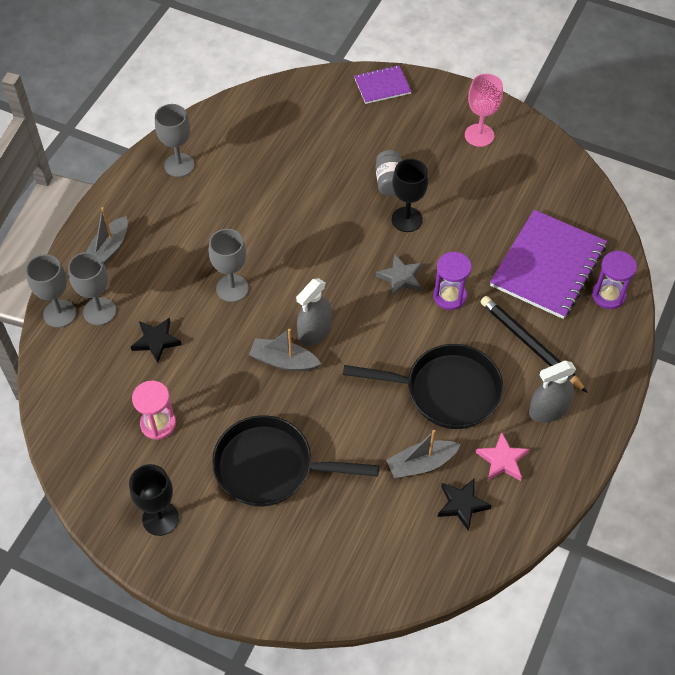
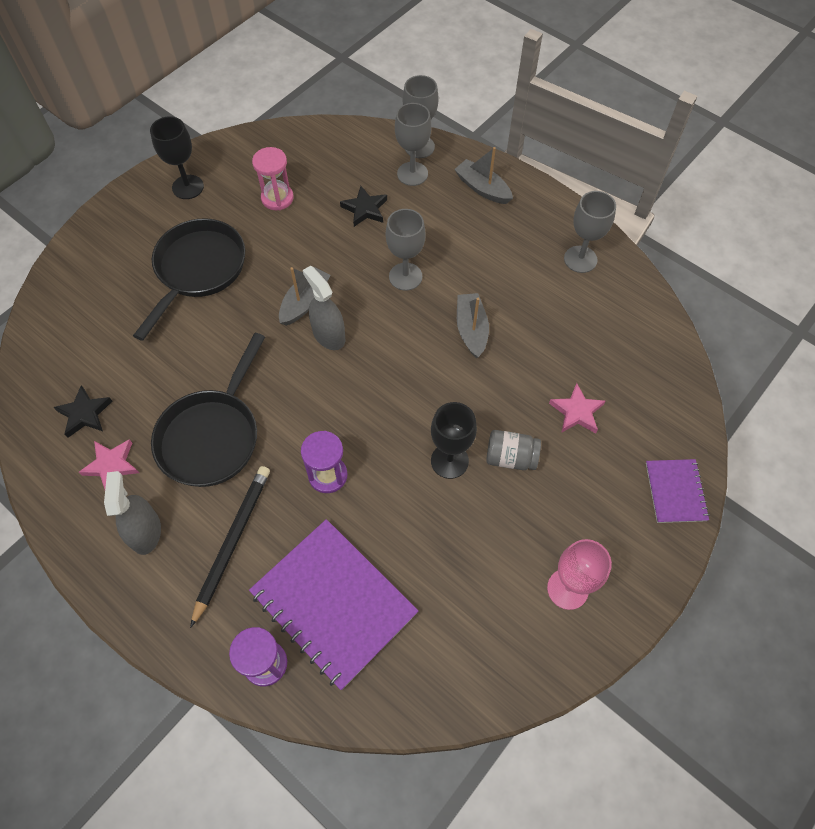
camera: 105 degrees right, 5 degrees up
grey star [376,254,422,297] -> none
grey boat [386,430,461,478] -> grey boat moved to [457,293,489,358]
black pencil [480,296,588,393] -> black pencil turned 45 degrees counterclockwise [190,466,270,628]
none -> pink star [549,383,605,433]

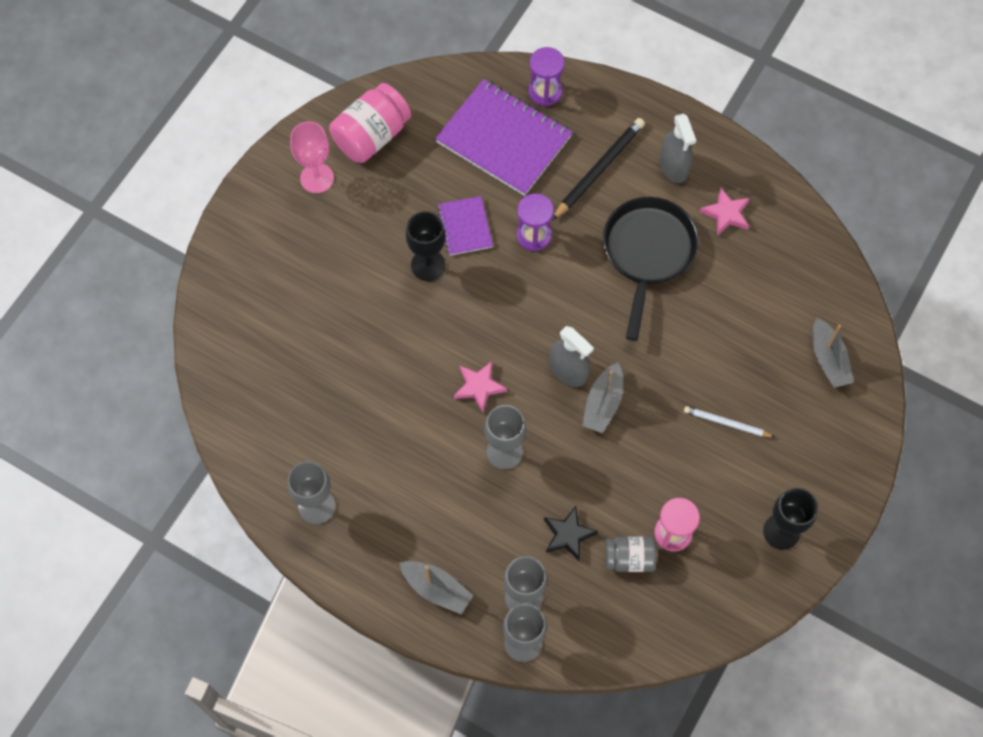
camera: 170 degrees right, 5 degrees up
black star [53,385,112,438] -> none
black pan [133,219,245,341] -> white pencil [684,406,775,437]
black pencil [190,466,270,628] -> black pencil turned 150 degrees counterclockwise [552,118,645,220]
grey boat [457,293,489,358] -> grey boat moved to [812,318,854,388]
grey jar [486,430,541,470] -> grey jar moved to [605,536,657,572]
pink star [549,383,605,433] -> pink star moved to [454,361,507,412]
purple notebook [646,459,709,523] -> purple notebook moved to [437,196,493,256]
none -> pink jar [329,83,411,163]

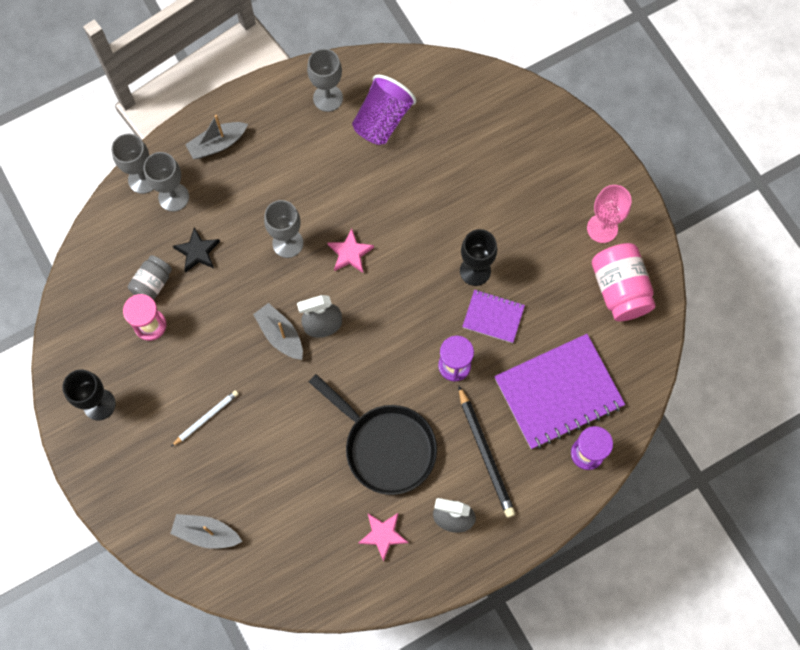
camera: 120 degrees right, 5 degrees up
none -> purple cup [352,75,416,145]

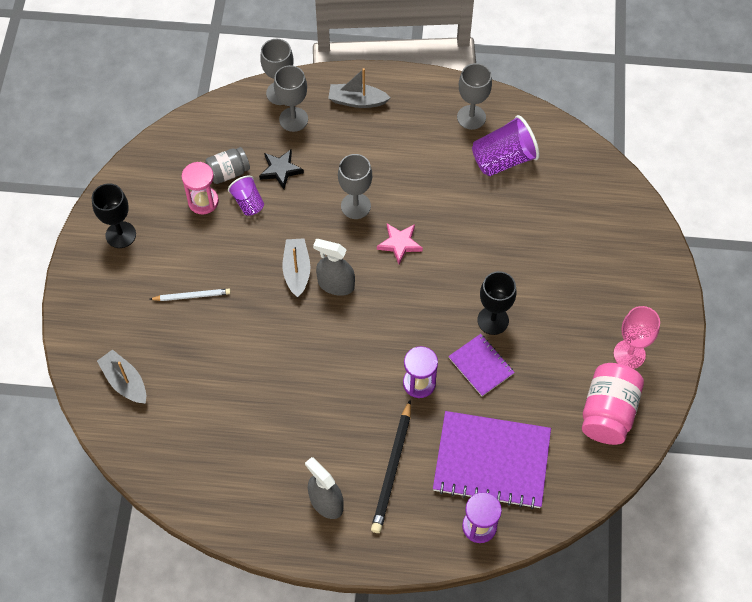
camera: 35 degrees right, 10 degrees down
black pan [309,374,437,495] -> none
pink star [358,513,408,562] -> none
none -> purple cup [228,175,264,216]

